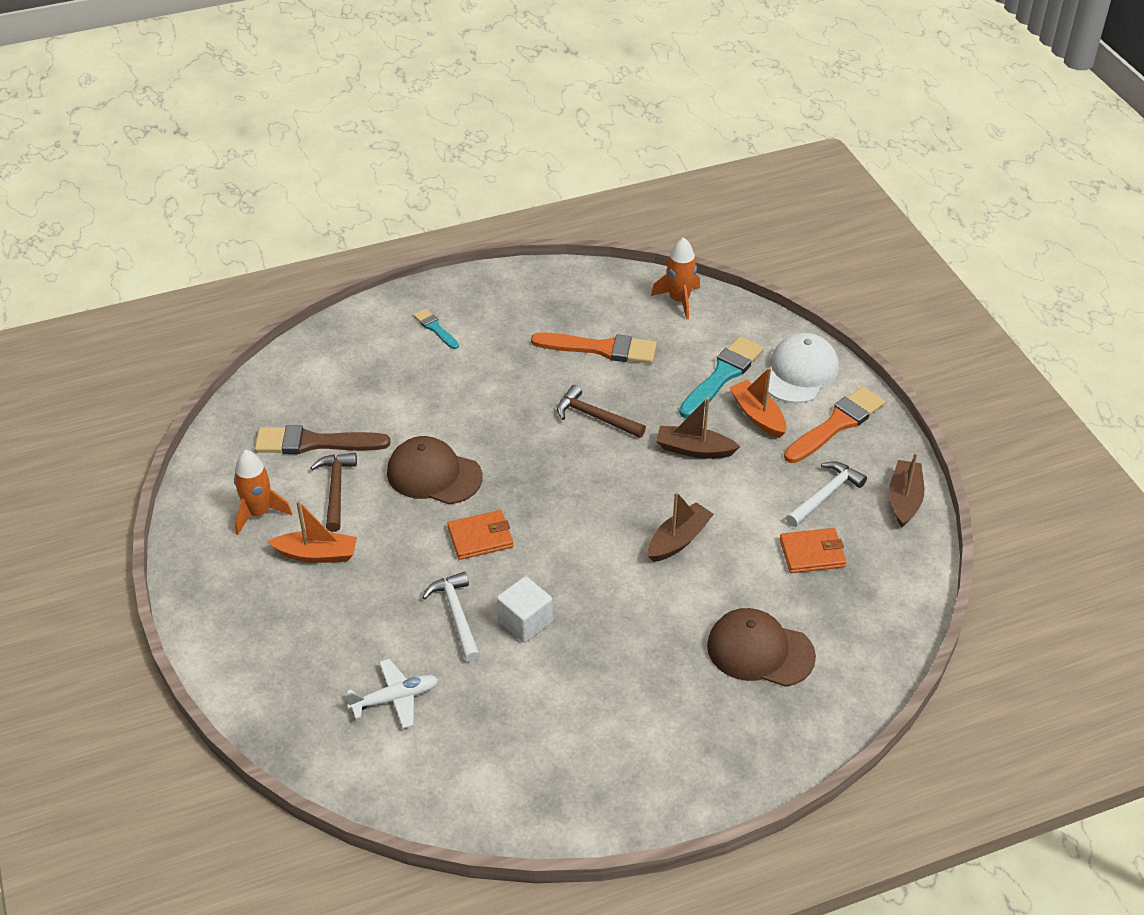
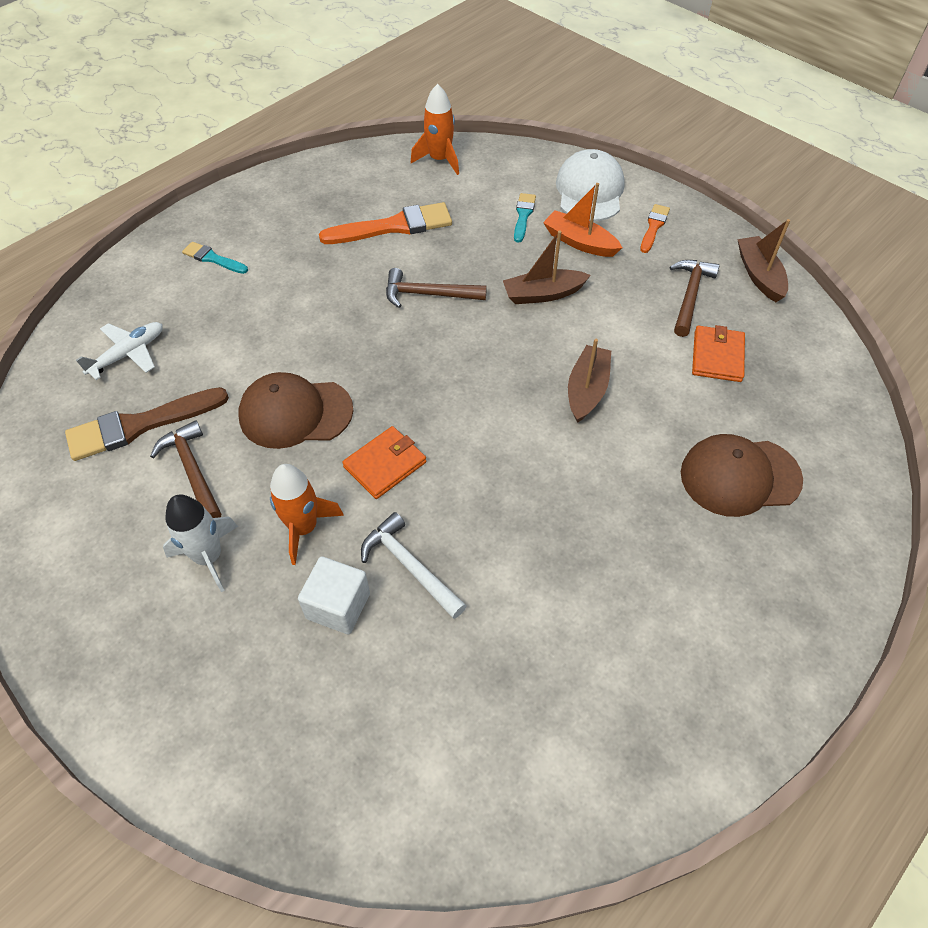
camera: 25 degrees left, 10 degrees up
orange rocket [234,450,292,535] -> orange rocket moved to [270,464,344,565]
orange boat [268,501,357,563] -> white rocket [163,495,238,592]
white plane [345,659,438,728] -> white plane moved to [76,322,163,380]
white cube [497,576,553,643] -> white cube moved to [298,556,370,634]
turquoise brush [679,336,764,418] -> turquoise brush [514,193,536,242], size x0.54
orange wallet [779,528,846,573] -> orange wallet turned 45 degrees counterclockwise [692,325,745,382]
orange brush [784,386,885,463] -> orange brush [640,204,670,253], size x0.54
white hammer [786,462,867,527] -> brown hammer [669,260,720,337]

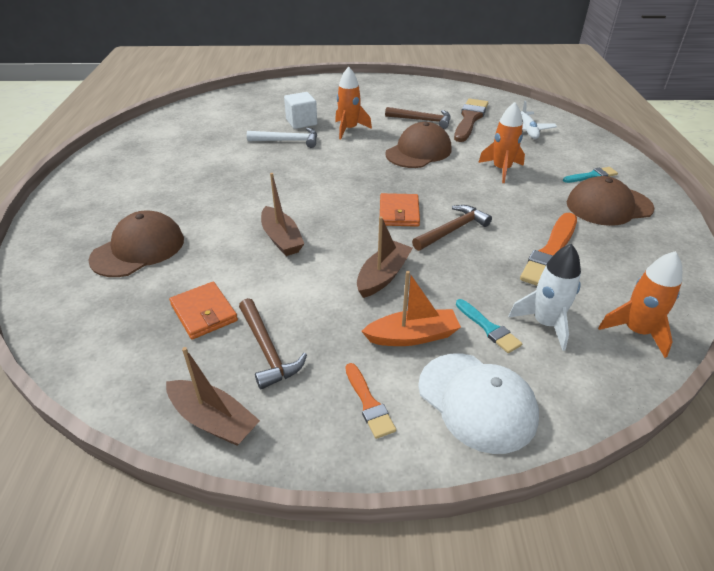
camera: 135 degrees right, 15 degrees down
white rocket [163,495,238,592] -> white rocket moved to [508,244,581,351]
orange wallet [342,426,426,499] -> orange wallet moved to [380,193,420,227]
none -> orange rocket [478,102,525,183]
none -> brown cap [567,176,654,226]

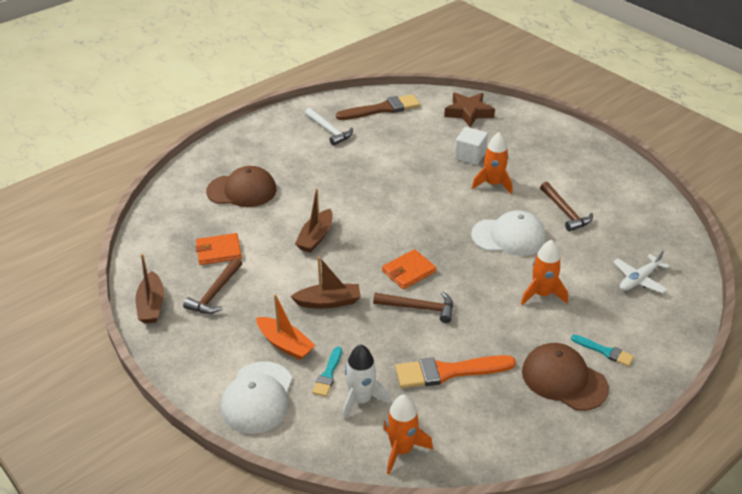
camera: 50 degrees right, 0 degrees up
orange wallet [169,282,238,339] -> orange wallet turned 60 degrees clockwise [195,233,242,265]
white hammer [247,127,317,148] -> white hammer moved to [305,108,353,146]
orange brush [345,363,396,439] -> none
brown cap [385,122,452,168] -> white cap [471,210,546,256]
brown brush [454,99,488,142] -> brown brush moved to [336,94,420,120]
none -> brown star [444,93,495,127]

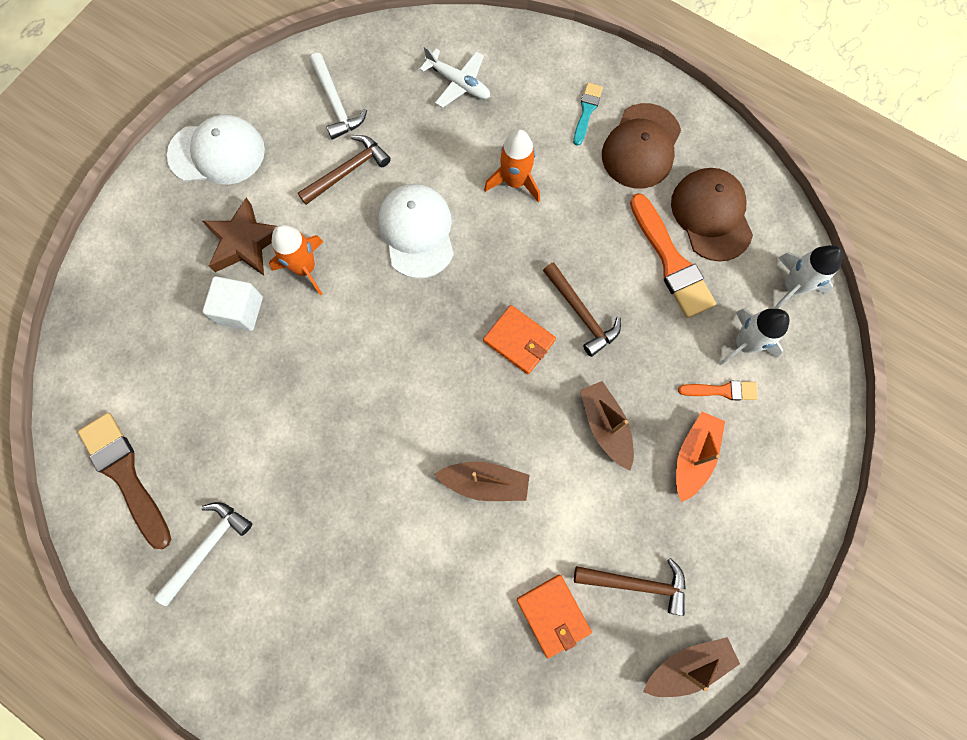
camera: 105 degrees left, 35 degrees up
brown cap [206,166,277,207] -> brown cap moved to [671,168,753,262]
white cap [221,361,292,434] -> white cap moved to [167,115,265,185]
turquoise brush [312,347,342,397] -> orange brush [678,381,758,400]
brown hammer [373,291,453,323] -> brown hammer turned 150 degrees clockwise [543,262,621,357]
orange rocket [383,395,433,475] -> white rocket [773,245,843,309]
brown star [444,93,495,127] -> brown star moved to [202,198,277,276]
none -> white hammer [310,53,367,139]

